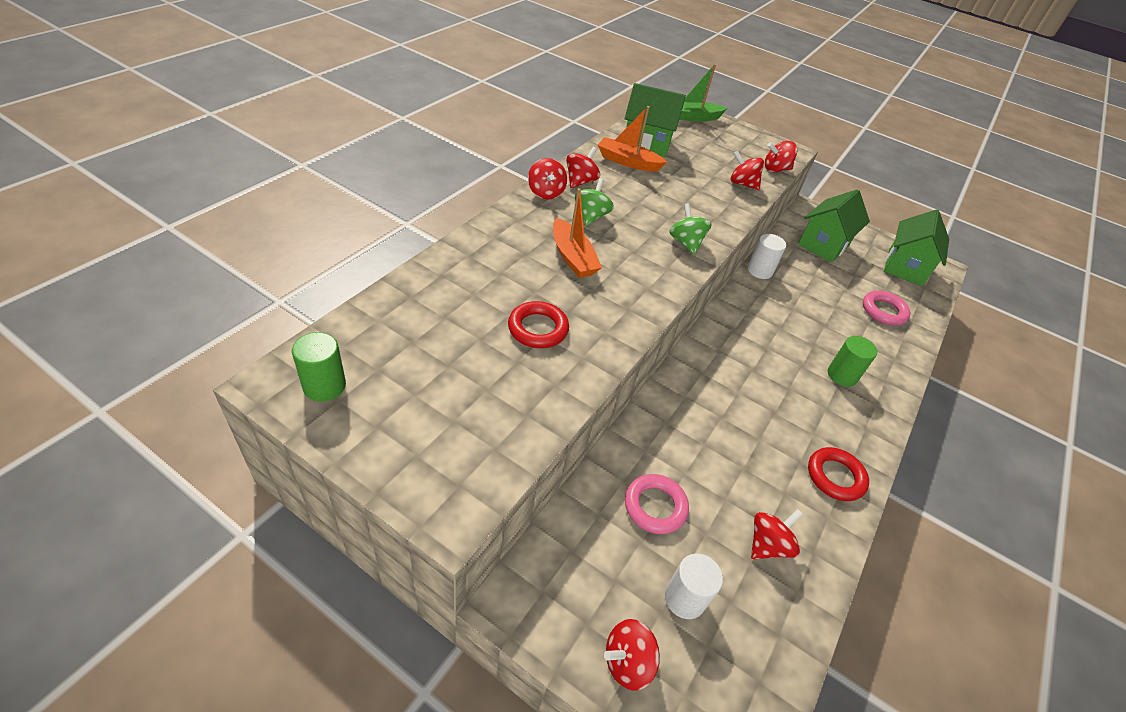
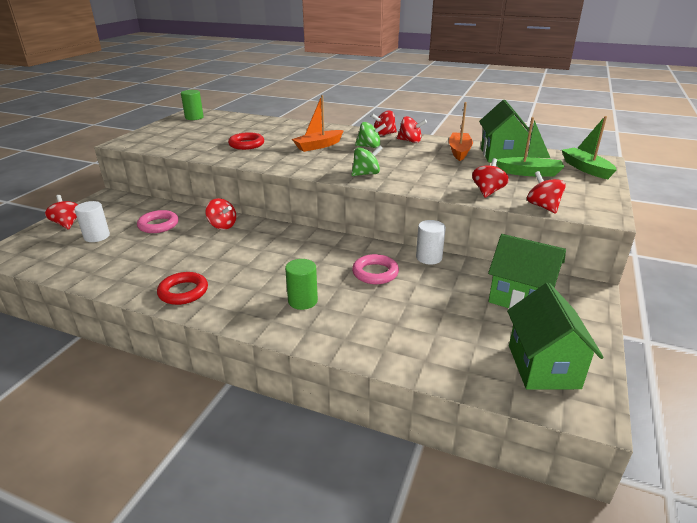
camera: 85 degrees right, 15 degrees down
red spinning top [751,509,803,559] -> red spinning top moved to [206,198,236,230]
pink ring [863,291,910,325] -> pink ring moved to [352,254,399,284]
green house [884,209,949,286] -> green house turned 75 degrees clockwise [507,283,604,389]
none -> green boat [496,117,565,177]

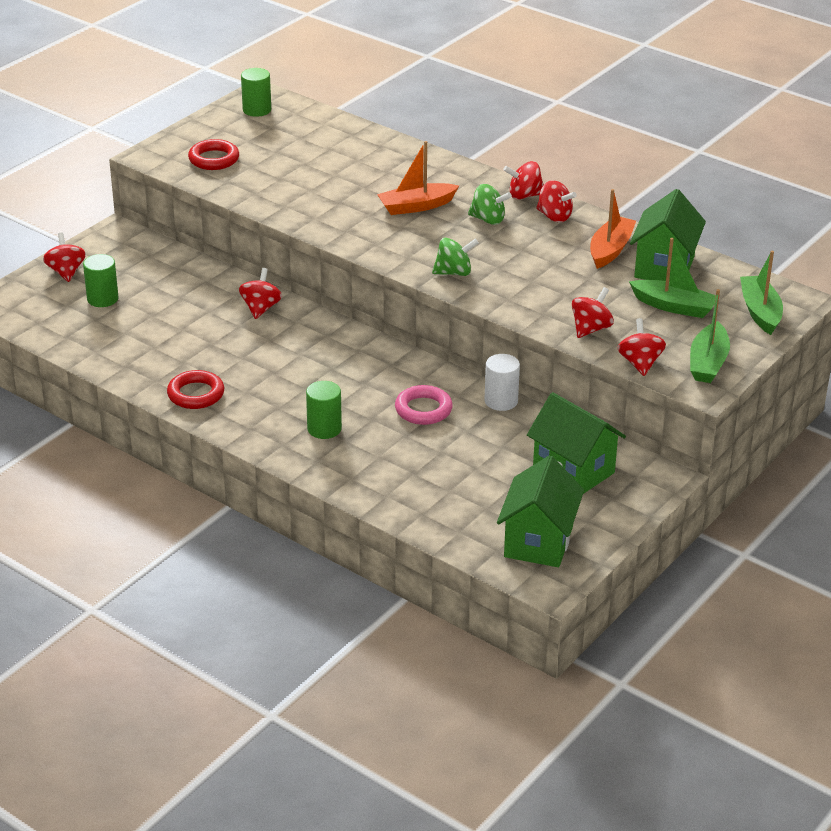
camera: 15 degrees right, 5 degrees up
white cylinder [74,201,110,242] -> green cylinder [83,254,119,307]
pink ring [137,210,179,233] -> none
red spinning top [206,198,236,230] -> red spinning top turned 135 degrees counterclockwise [239,268,282,319]
red ring [228,132,264,150] -> red ring moved to [188,139,239,170]
none -> green boat [690,289,730,383]

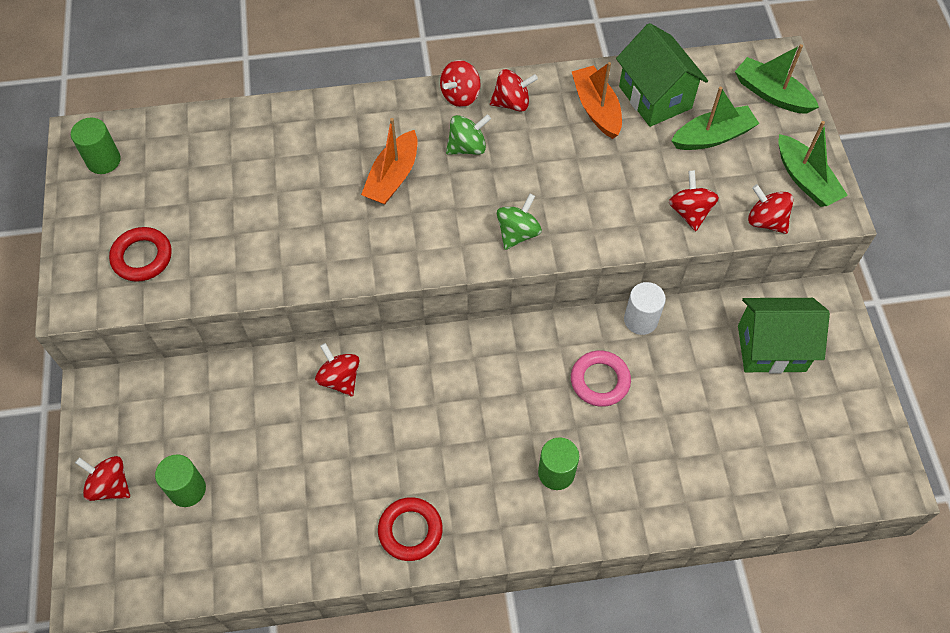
camera: 45 degrees left, 25 degrees up
green house [497,455,584,567] -> none

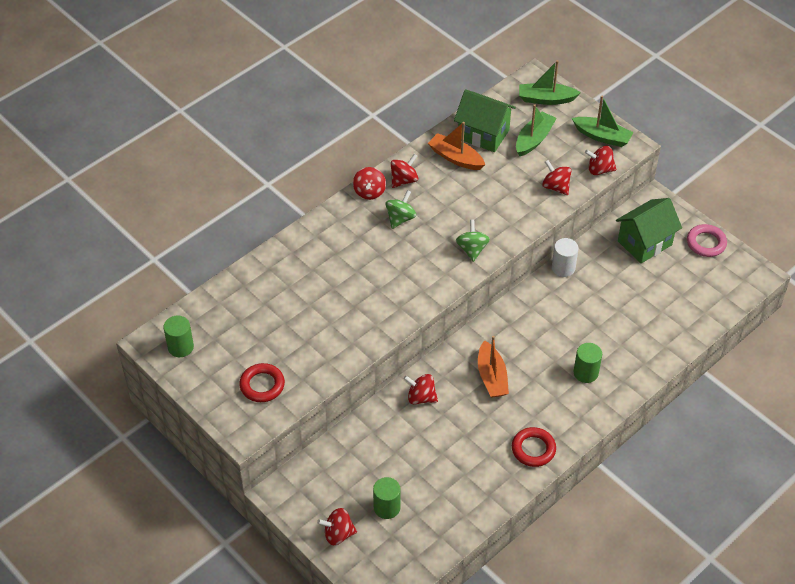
camera: 35 degrees left, 10 degrees down
orange boat [361,118,417,205] -> orange boat moved to [478,336,509,398]
pink ring [571,350,631,407] -> pink ring moved to [687,224,727,257]

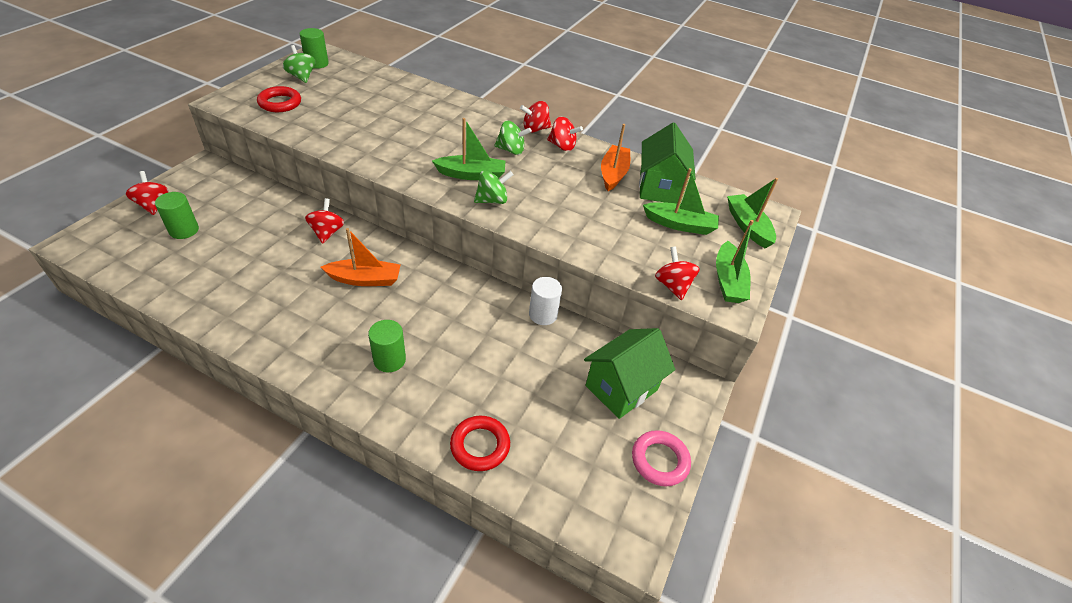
camera: 65 degrees right, 5 degrees down
orange boat [478,336,509,398] -> orange boat turned 150 degrees counterclockwise [321,228,400,286]
red ring [512,427,556,467] -> red ring moved to [450,416,510,471]
red spinning top [542,160,571,195] -> none
green house [616,198,682,263] -> green house turned 75 degrees counterclockwise [584,328,675,419]
none -> green spinning top [283,45,315,83]
none -> green boat [432,118,505,180]

